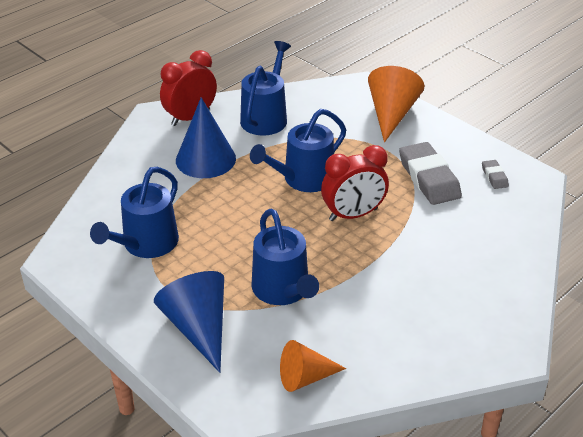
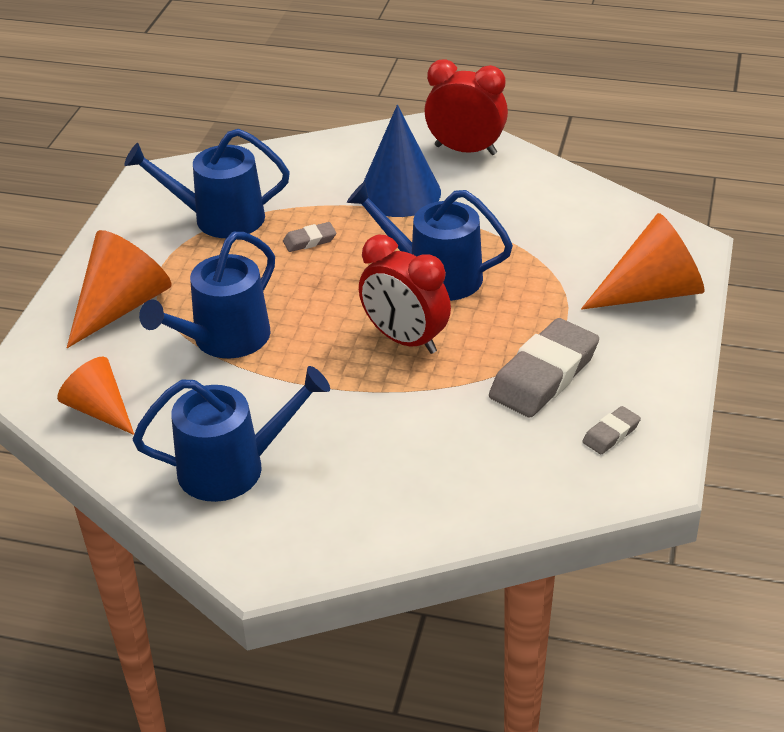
camera: 60 degrees right, 0 degrees up
blue cone [154,271,224,373] -> orange cone [67,230,171,348]
blue watering can [240,41,291,135] -> blue watering can moved to [133,366,330,502]
none -> grey eraser [283,222,336,252]

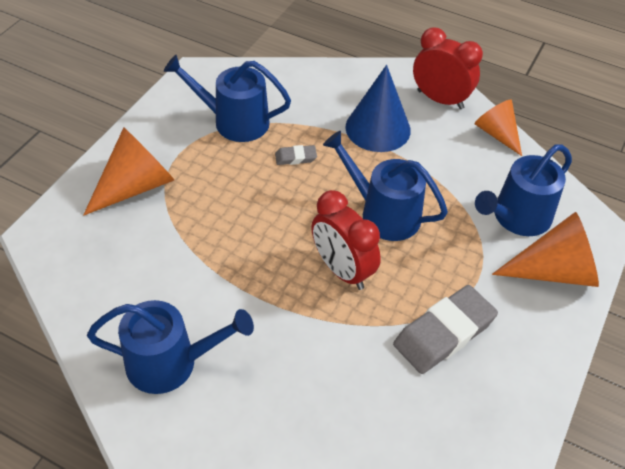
camera: 10 degrees right, 10 degrees up
orange cone [57,357,134,435] -> orange cone moved to [475,100,522,156]
blue watering can [139,232,275,358] -> blue watering can moved to [475,144,572,236]
grey eraser [582,406,641,454] -> none

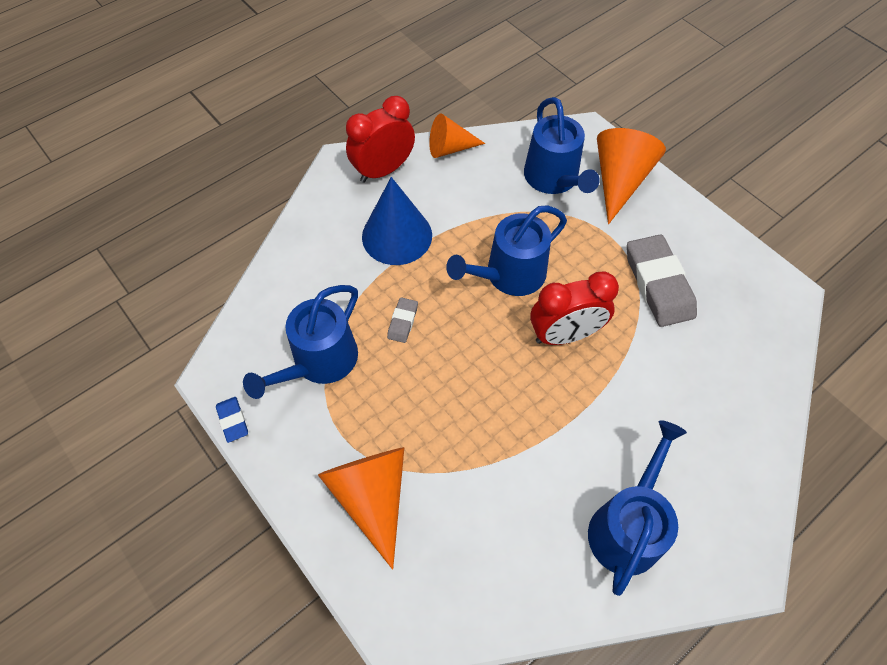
camera: 65 degrees left, 10 degrees up
none -> blue eraser [216,397,248,443]

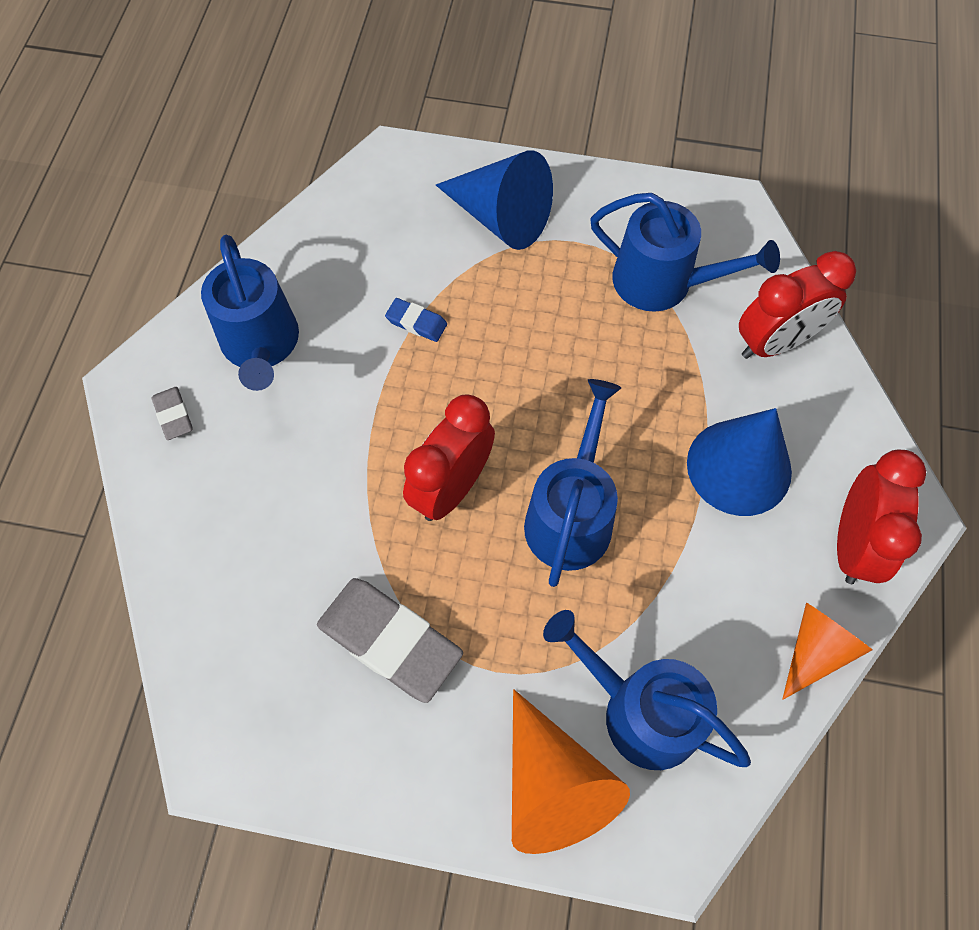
camera: 140 degrees right, 5 degrees up
blue eraser [216,397,248,443] -> blue eraser moved to [385,298,447,342]
blue watering can [243,285,358,399] -> blue watering can turned 120 degrees clockwise [590,193,780,312]
orange cone [318,447,404,570] -> blue cone [436,150,553,250]
grey eraser [387,297,418,343] -> grey eraser moved to [152,387,193,440]
none -> red clock [739,251,856,359]

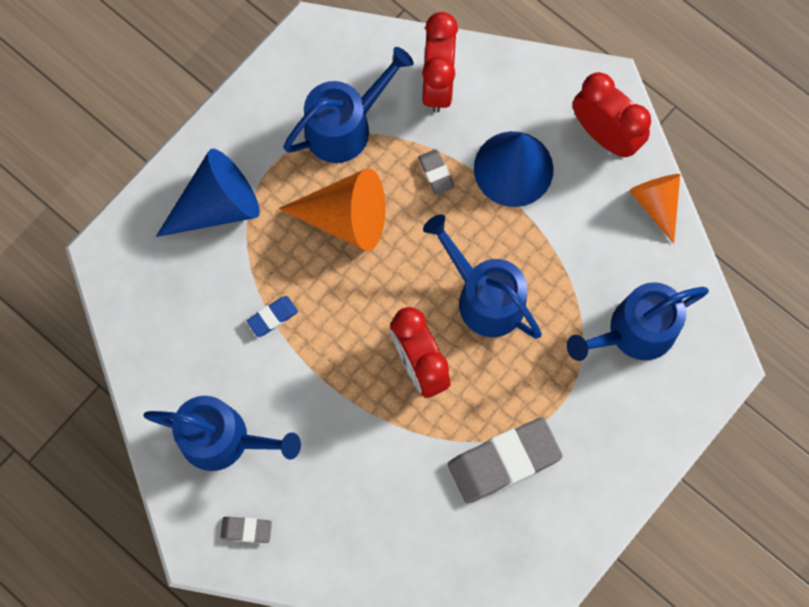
camera: 60 degrees left, 10 degrees up
orange cone [512,689,630,854] -> orange cone moved to [279,168,385,251]
none -> grey eraser [418,149,455,195]

